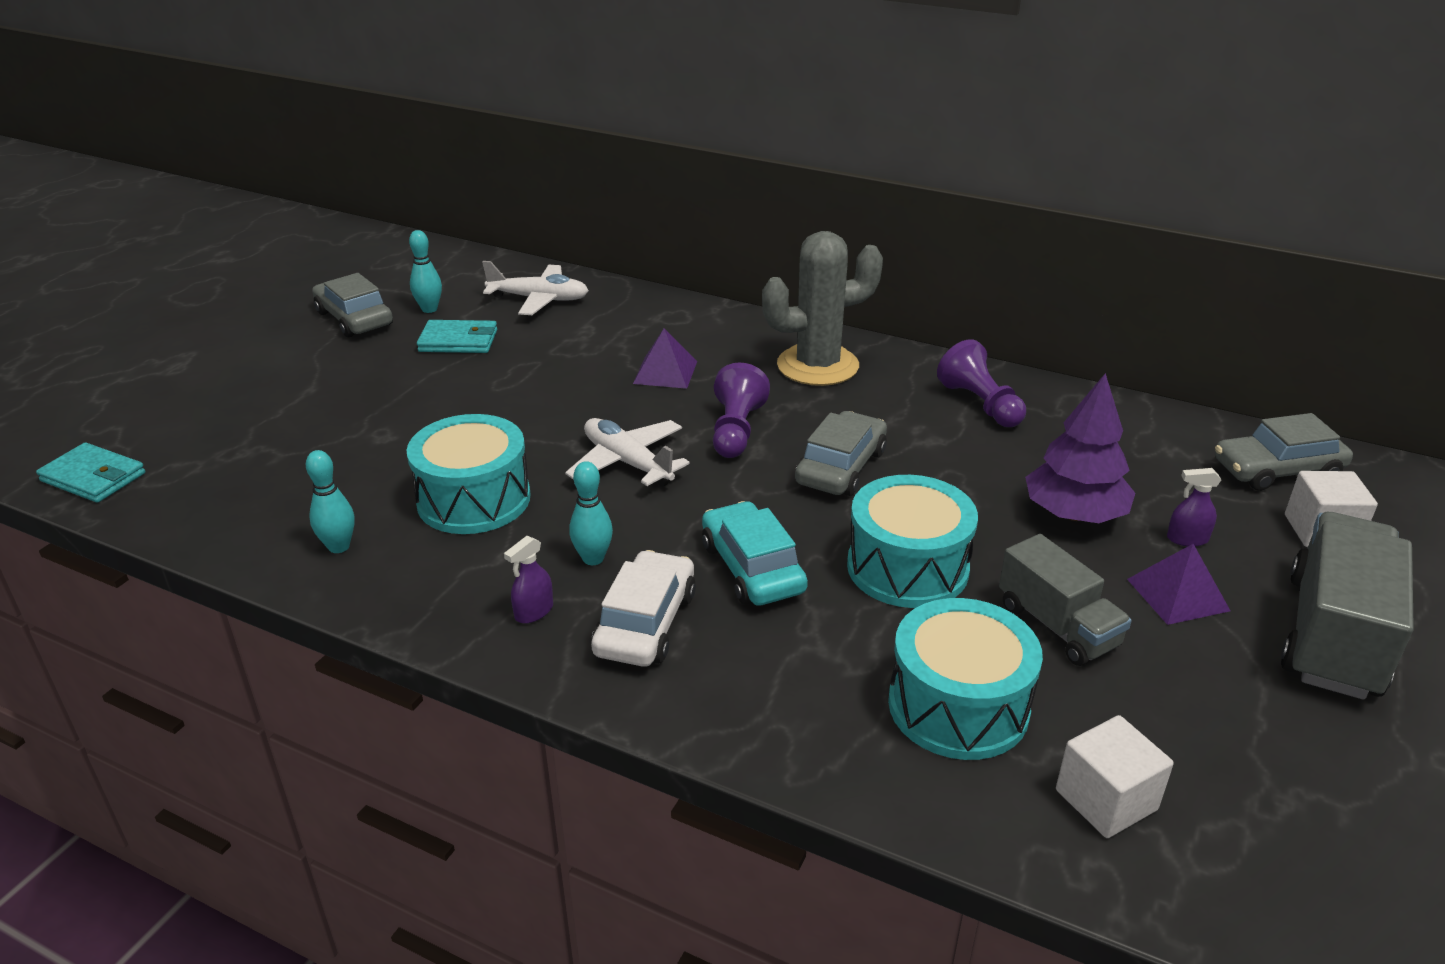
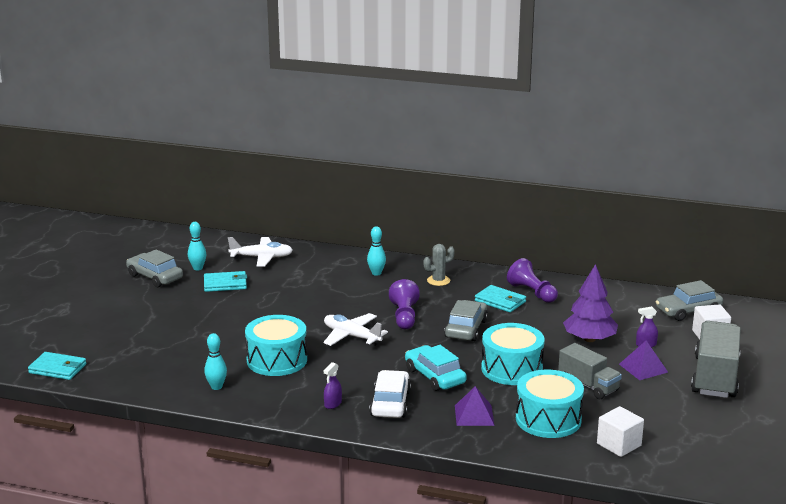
camera: 10 degrees left, 10 degrees down
turquoise bowling pin [569,461,613,565] -> turquoise bowling pin moved to [367,226,386,276]
purple pyramid [633,328,697,389] -> purple pyramid moved to [455,386,494,426]
grey cactus [762,231,883,386] -> grey cactus [424,244,455,286], size x0.50
none -> turquoise wallet [475,285,526,313]

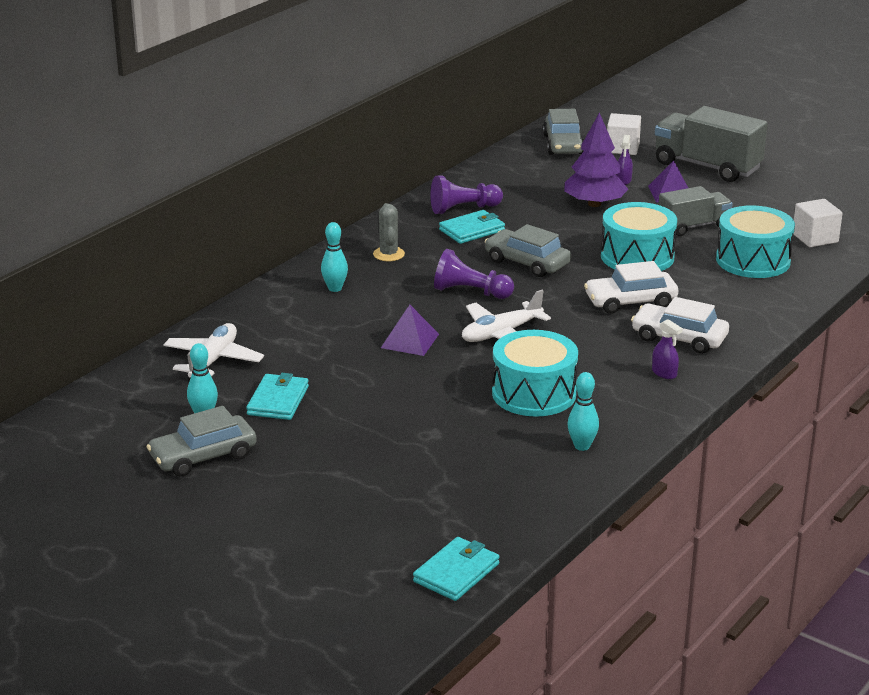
camera: 70 degrees left, 5 degrees up
turquoise car [405,345,467,391] -> white car [584,261,678,314]
purple pyramid [455,386,494,426] -> purple pyramid moved to [381,305,439,356]

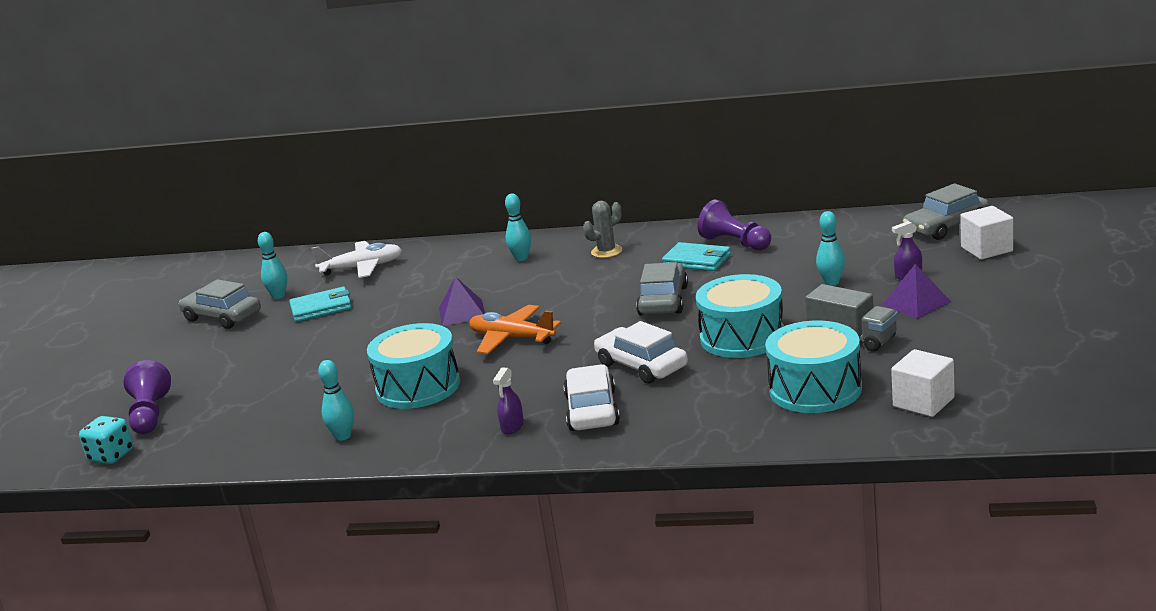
camera: 65 degrees right, 5 degrees down
turquoise wallet [413,537,500,601] -> turquoise dice [79,416,133,464]
purple pawn [434,249,514,299] -> purple pawn moved to [124,360,171,434]
white plane [462,290,551,342] -> orange plane [469,305,561,354]
purple tree [564,112,628,207] -> turquoise bowling pin [816,211,845,286]
grey truck [655,106,768,182] -> none

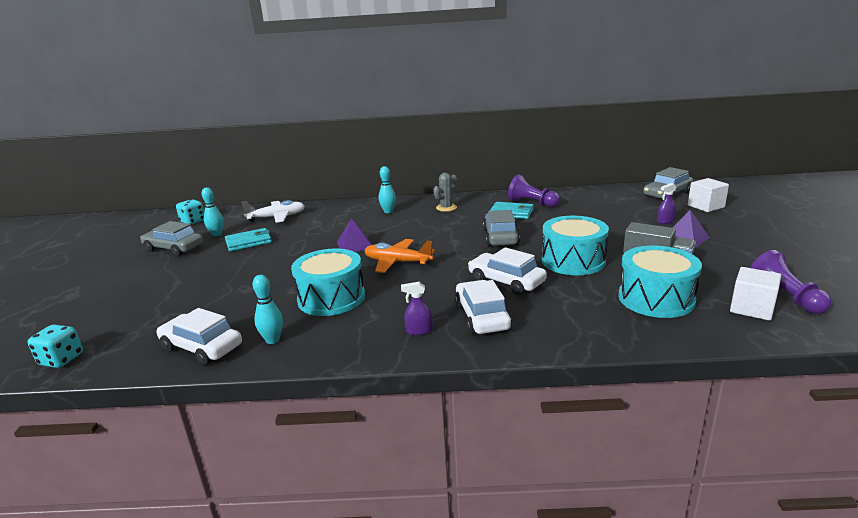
camera: 10 degrees left, 0 degrees up
purple pawn [124,360,171,434] -> purple pawn moved to [750,250,832,314]
purple spray bottle [493,367,524,434] -> purple spray bottle turned 75 degrees clockwise [401,282,433,335]
turquoise bowling pin [816,211,845,286] -> none
none -> white car [157,308,242,365]
none -> turquoise dice [176,199,204,225]

